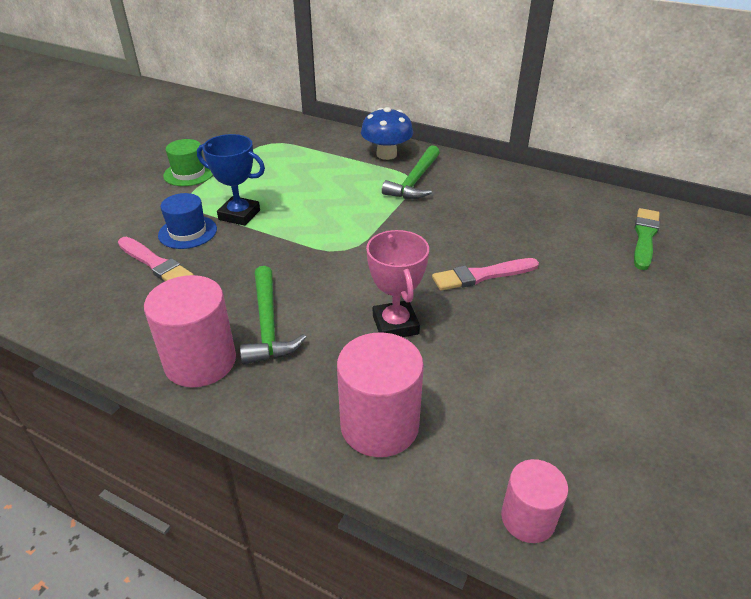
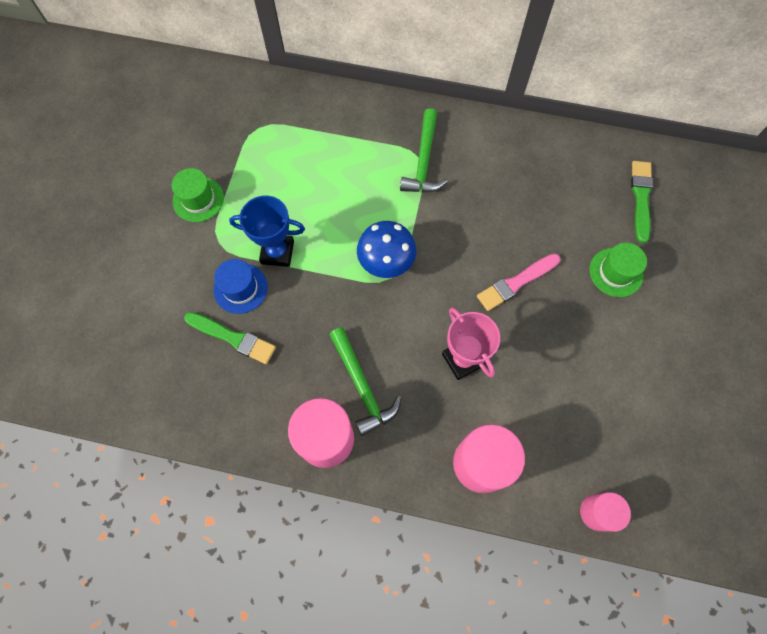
camera: 15 degrees left, 30 degrees up
pink brush [118,237,194,281] -> green brush [184,312,276,364]
blue mushroom [361,107,413,160] -> blue mushroom moved to [357,221,416,278]
none -> green hat [589,243,647,297]

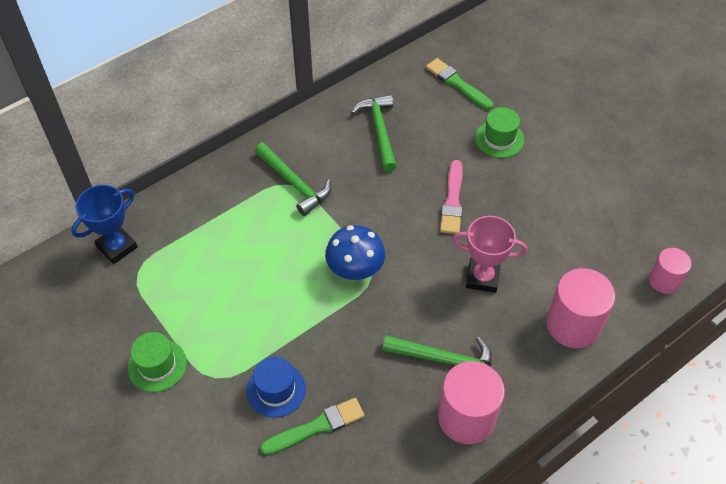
camera: 50 degrees left, 15 degrees down
blue trophy [229,196,305,267] -> blue trophy moved to [71,185,138,264]
none -> green hammer [351,94,397,172]

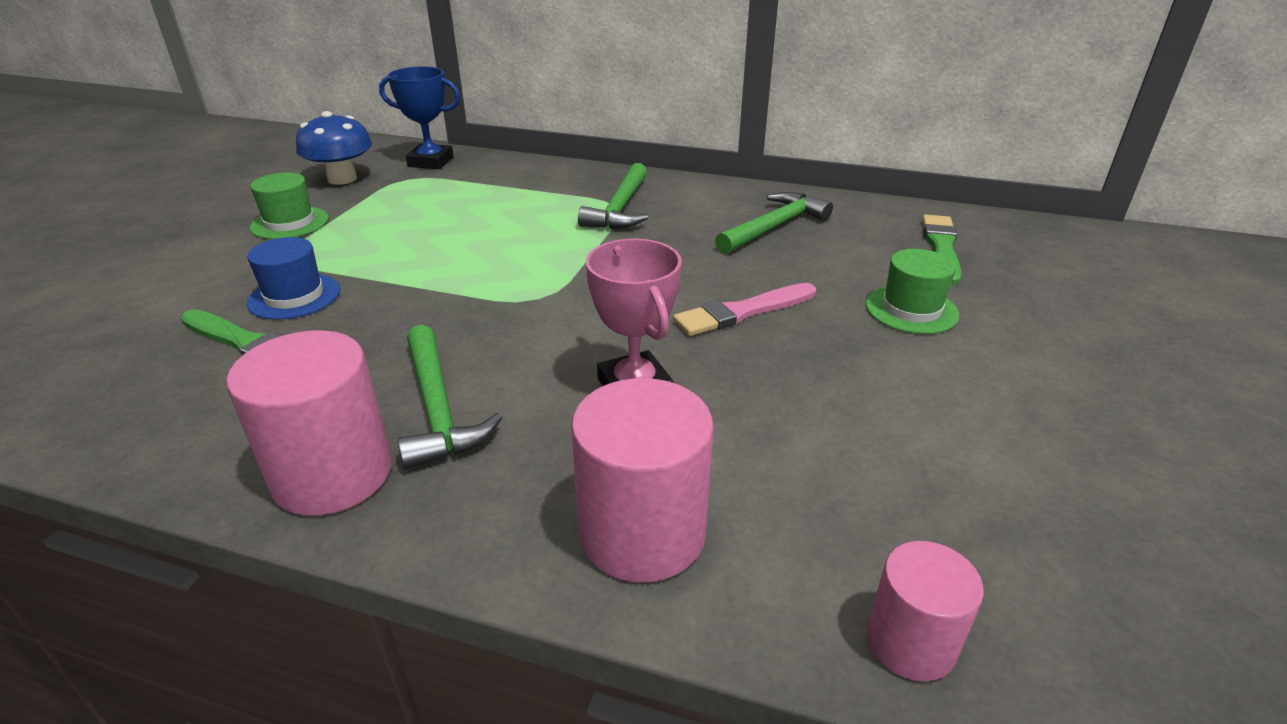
camera: 55 degrees right, 20 degrees down
blue mushroom [325,225,385,280] -> blue mushroom moved to [296,111,372,185]

